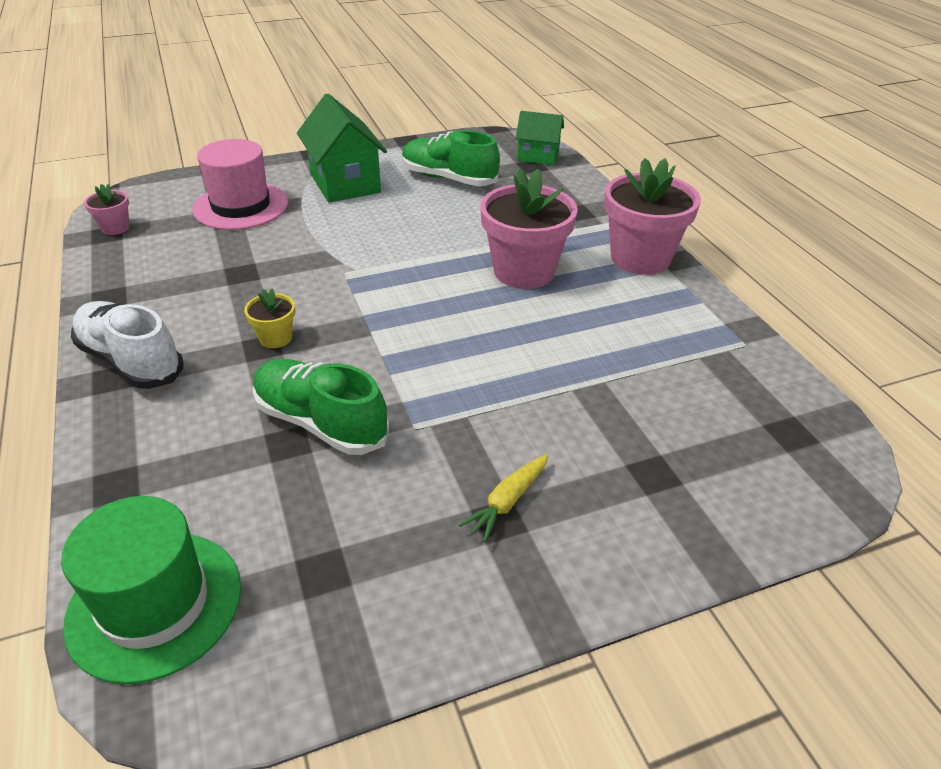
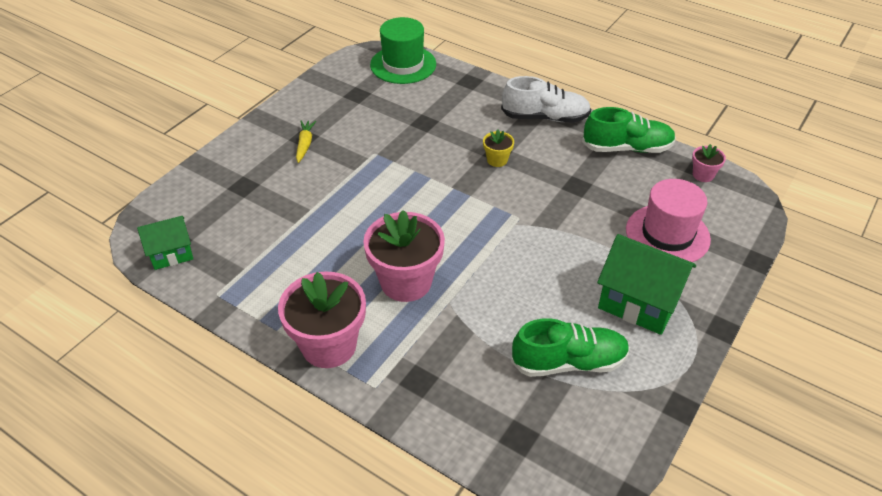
camera: 145 degrees right, 5 degrees up
green shoe [252,359,389,455] -> green shoe moved to [582,107,676,153]
green house [515,111,564,165] -> green house moved to [137,216,193,270]

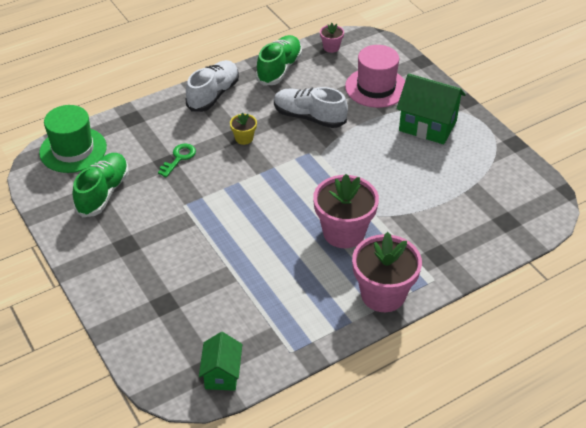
camera: 65 degrees left, 0 degrees up
yellow carrot [296,121,316,163] -> none
green shoe [511,318,630,377] -> green shoe moved to [73,153,129,217]
green house [597,234,696,335] -> green house turned 60 degrees clockwise [397,73,466,144]
none -> green key [158,144,196,178]
none -> white shoe [274,87,348,128]

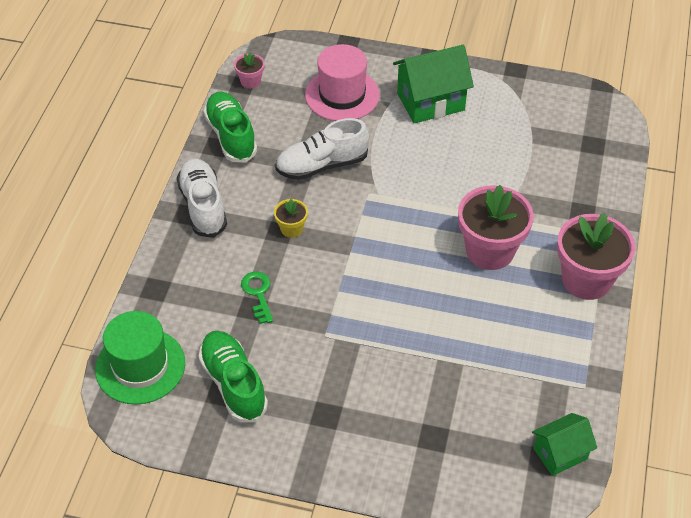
camera: 45 degrees left, 5 degrees up
green house [199,332,242,391] -> green house turned 75 degrees counterclockwise [532,413,597,476]

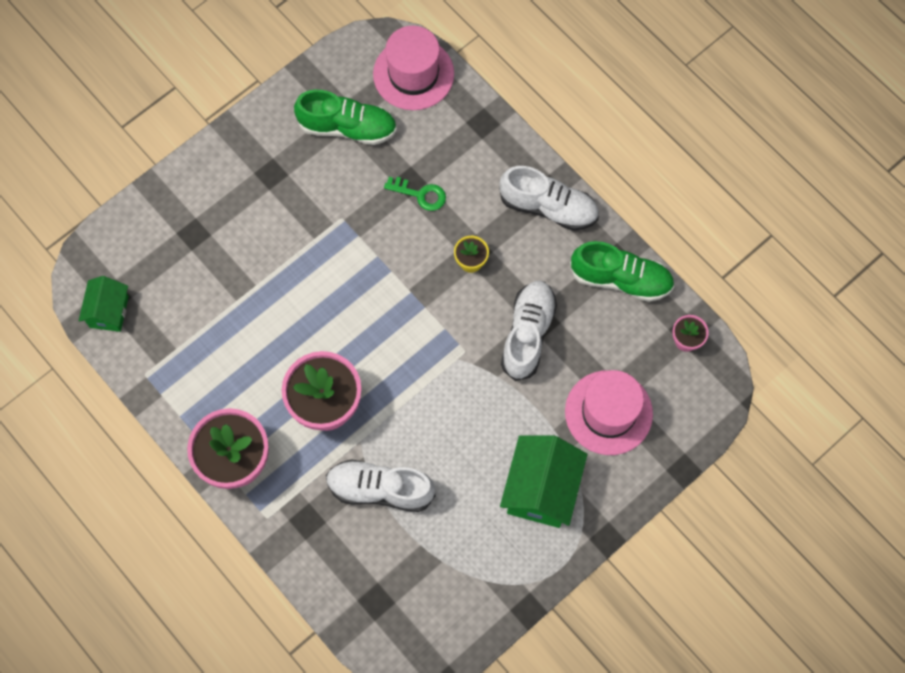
camera: 125 degrees right, 20 degrees up
green hat [95,311,185,405] -> pink hat [373,26,454,110]
none -> white shoe [326,459,436,512]

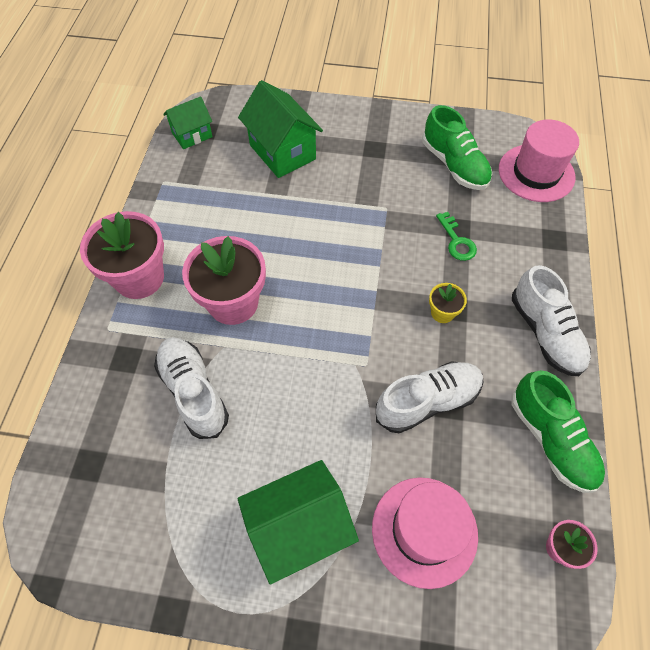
camera: 50 degrees right, 10 degrees down
none -> green house [238,80,323,178]

